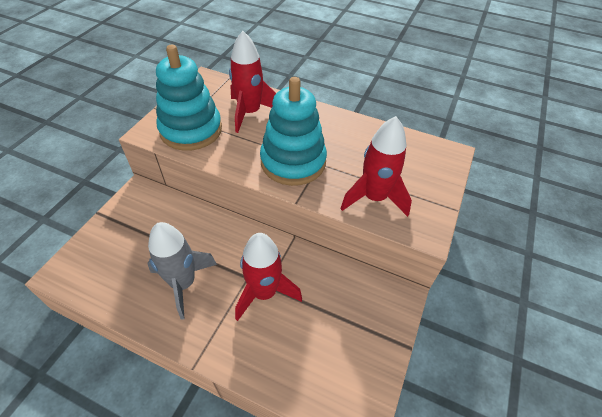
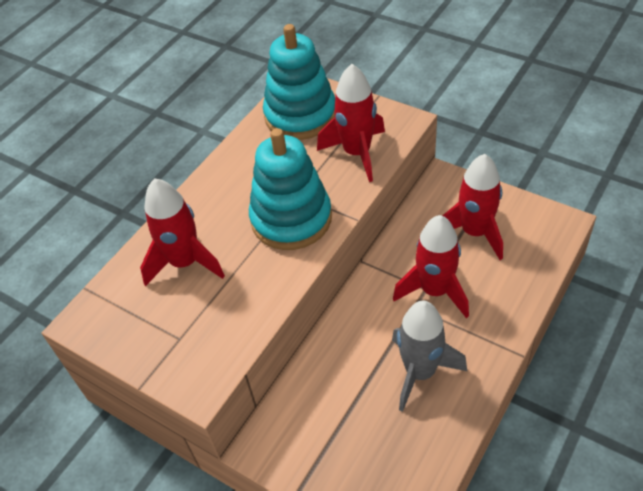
camera: 75 degrees left, 0 degrees up
turquoise stacking toy [156,45,222,151] -> turquoise stacking toy moved to [263,24,335,140]
none -> red rocket [442,154,503,260]

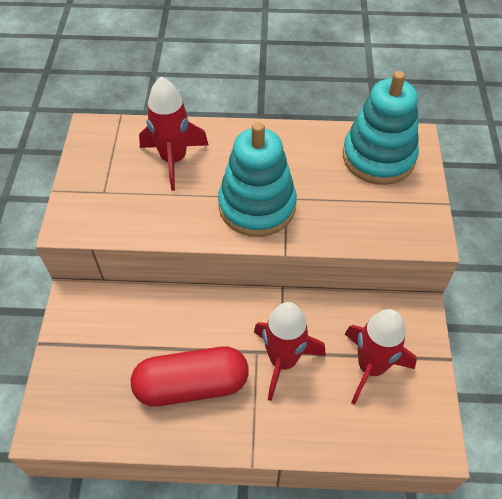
camera: 55 degrees right, 5 degrees up
red rocket [317,64,385,182] -> none
grey rocket [392,301,467,412] -> red capsule [131,346,249,406]

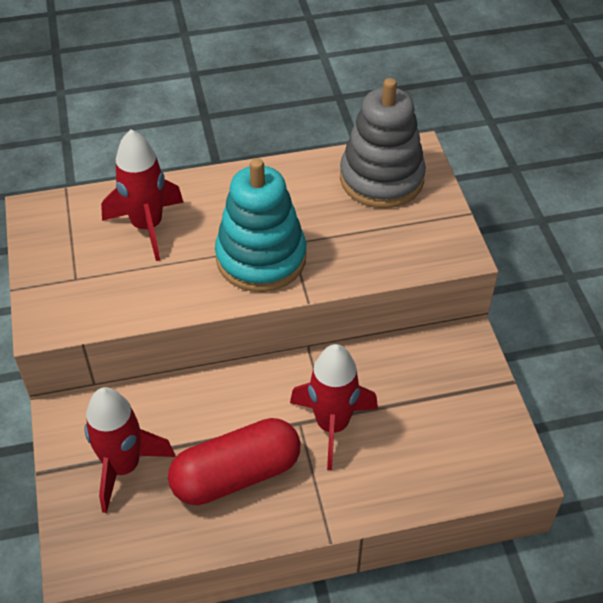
camera: 15 degrees left, 5 degrees down
turquoise stacking toy [343,71,419,185] -> grey stacking toy [340,78,426,208]
red rocket [345,309,417,405] -> red rocket moved to [84,387,175,513]

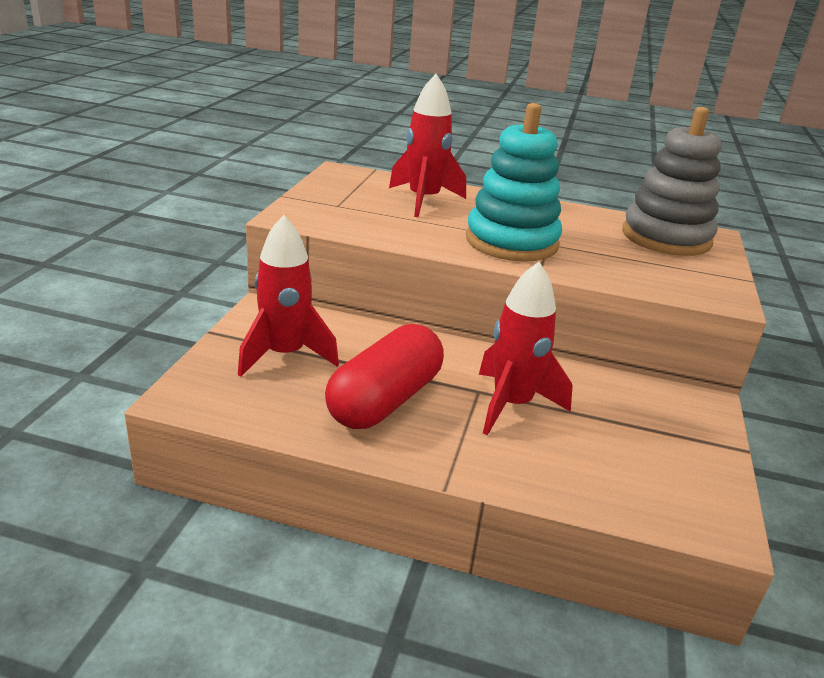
camera: 25 degrees right, 20 degrees down
red capsule [168,418,301,505] -> red capsule turned 60 degrees counterclockwise [325,324,444,429]

